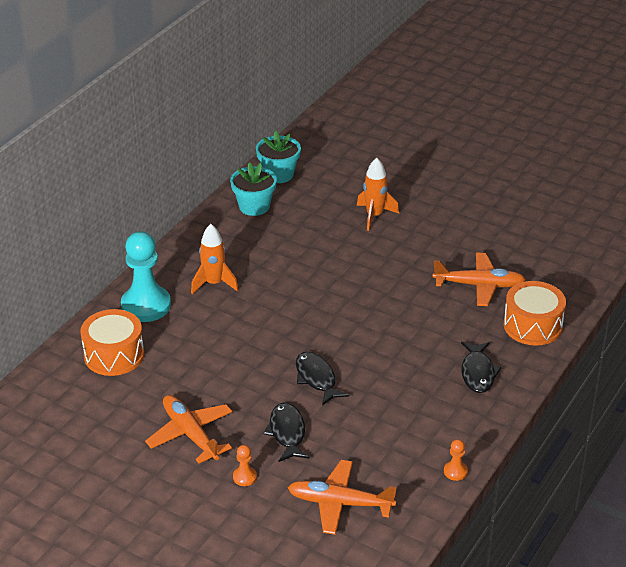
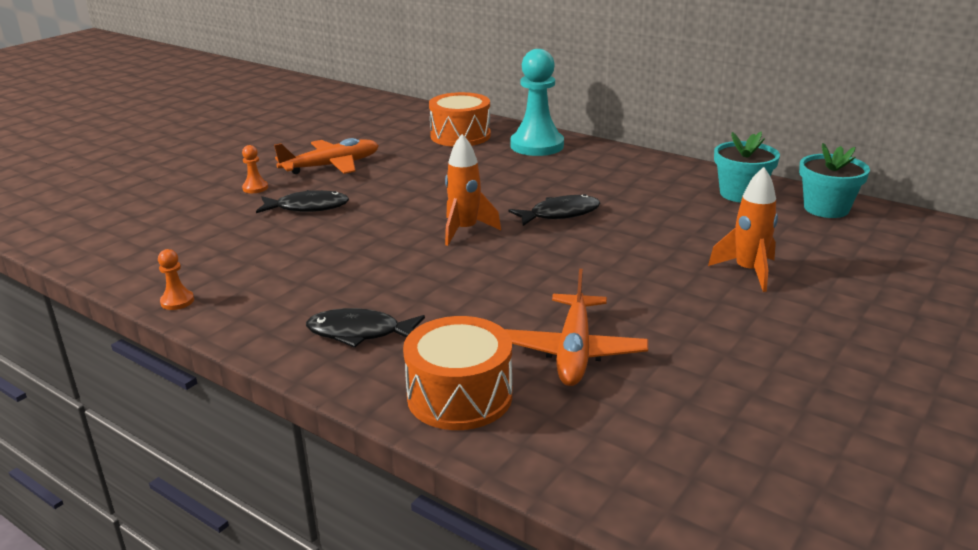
camera: 95 degrees right, 10 degrees down
orange rocket [191,224,238,294] -> orange rocket moved to [445,134,501,246]
orange plane [288,460,397,535] -> none
black fish [296,352,349,406] -> black fish moved to [508,194,600,226]

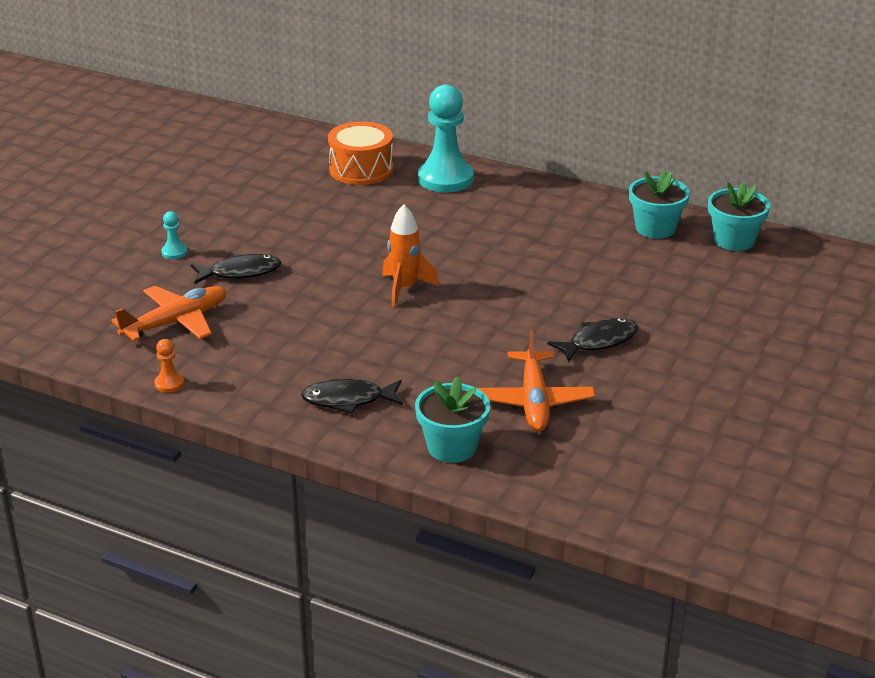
camera: 10 degrees left, 5 degrees up
orange pawn [242,145,268,193] -> turquoise pawn [161,211,188,259]
orange plane [274,138,379,174] -> orange plane moved to [111,286,226,341]
orange drum [403,316,512,430] -> turquoise flower pot [415,376,490,463]
black fish [508,194,600,226] -> black fish moved to [547,318,638,362]
orange rocket [708,167,778,292] -> none

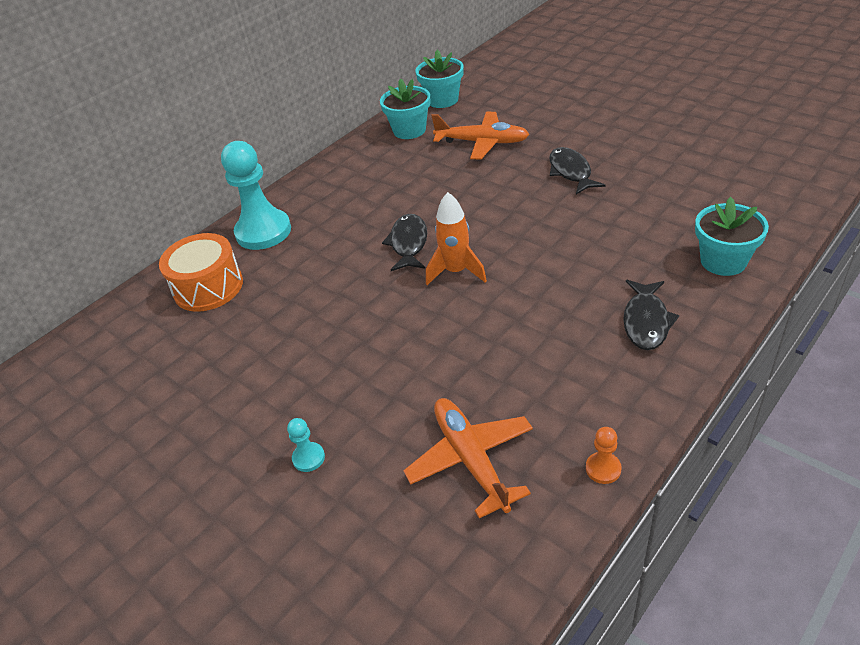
camera: 70 degrees left, 10 degrees up
black fish [191,253,281,284] -> black fish moved to [382,214,427,271]
orange plane [477,329,595,432] -> orange plane moved to [431,112,530,160]

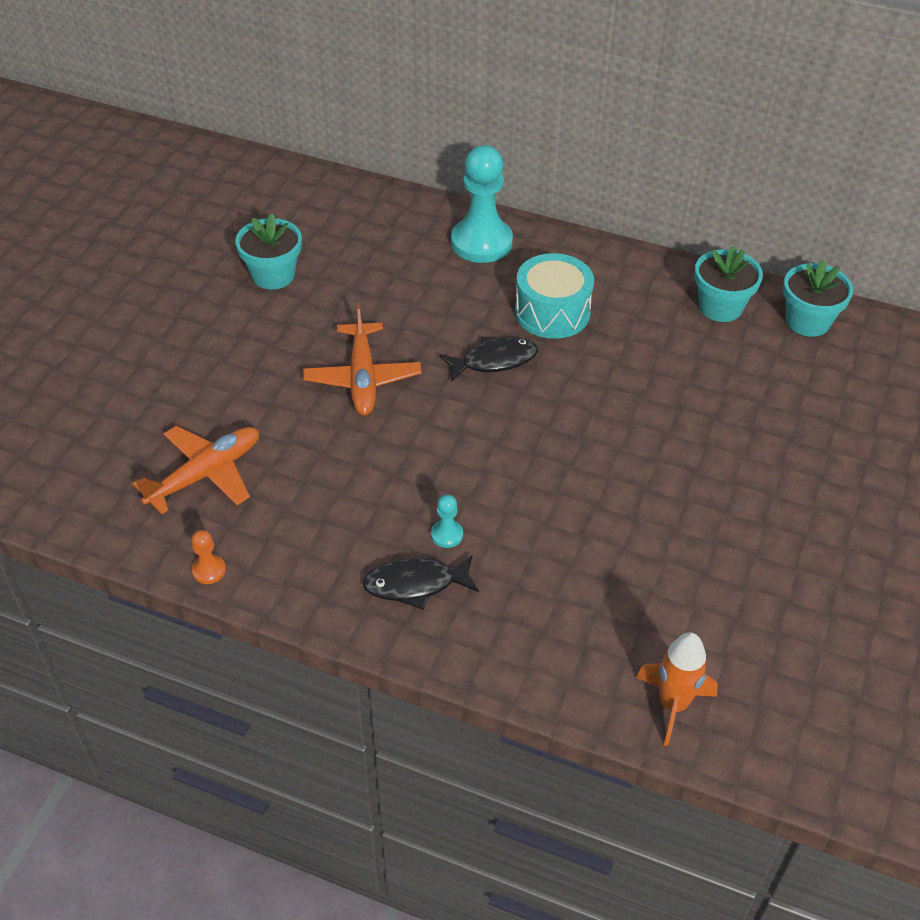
camera: 65 degrees right, 5 degrees up
orange drum [159,233,243,312] -> none
turquoise pawn [287,418,325,472] -> turquoise pawn moved to [431,495,463,548]
orange rocket [426,192,487,285] -> orange rocket moved to [636,632,718,746]
orange plane [431,112,530,160] -> orange plane moved to [303,303,422,416]
black fish [549,147,605,195] -> none
turquoise flower pot [695,197,769,276] -> turquoise flower pot moved to [235,213,302,289]
none -> turquoise drum [515,253,594,339]

